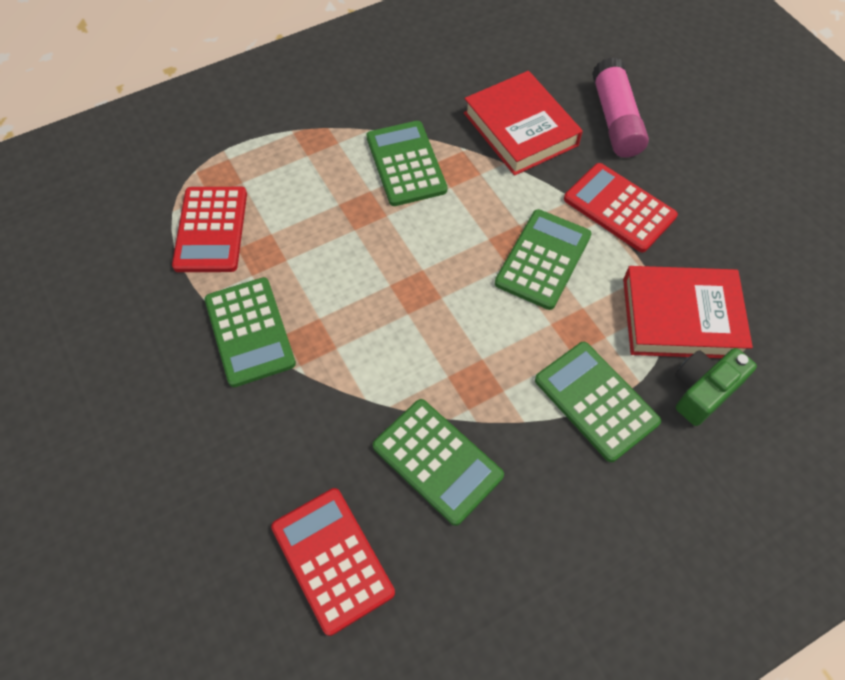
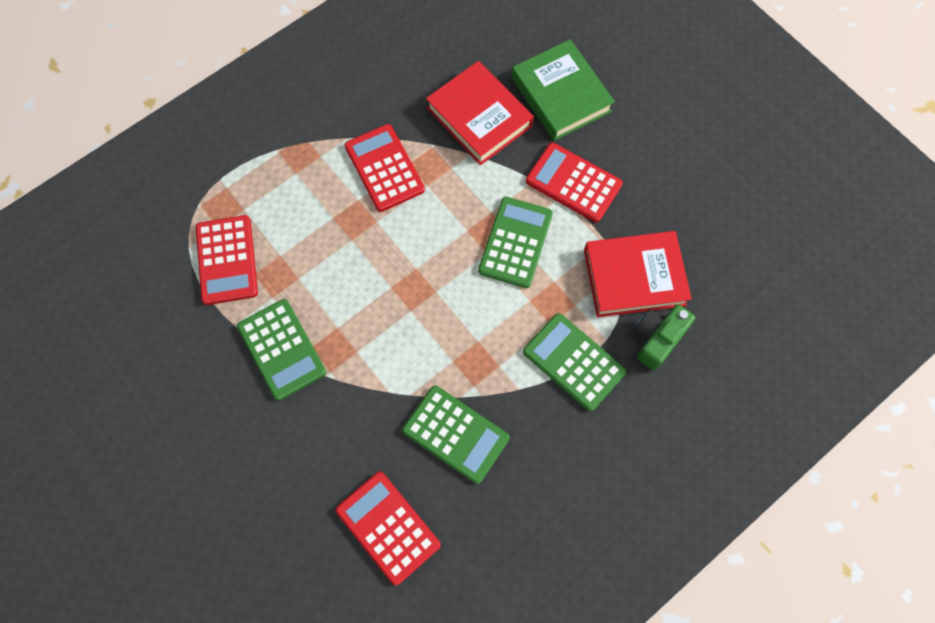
camera: 10 degrees left, 10 degrees up
green calculator [366,121,447,206] -> red calculator [345,124,425,212]
pink glue stick [592,57,649,158] -> green book [511,39,615,141]

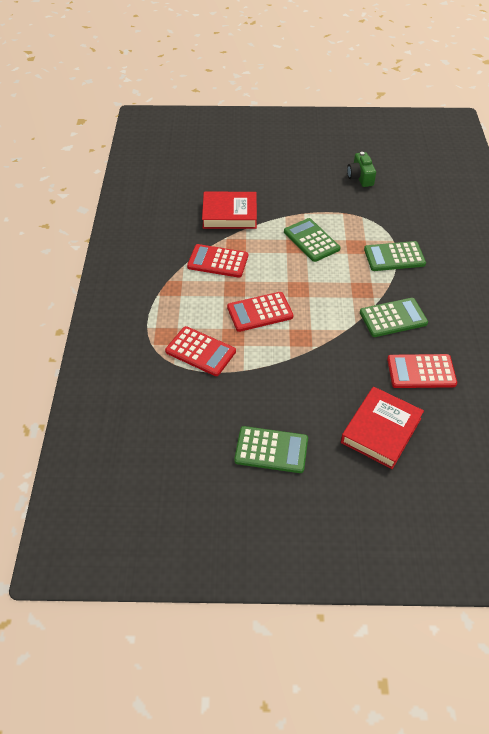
camera: 50 degrees left, 20 degrees down
green calculator [237,299,326,401] -> green calculator moved to [234,426,308,473]
green book [511,39,615,141] -> none
red calculator [526,143,623,222] -> red calculator moved to [227,292,293,332]
red book [584,231,692,317] -> red book moved to [341,387,424,469]
green camera [633,304,695,370] -> green camera moved to [347,152,376,187]

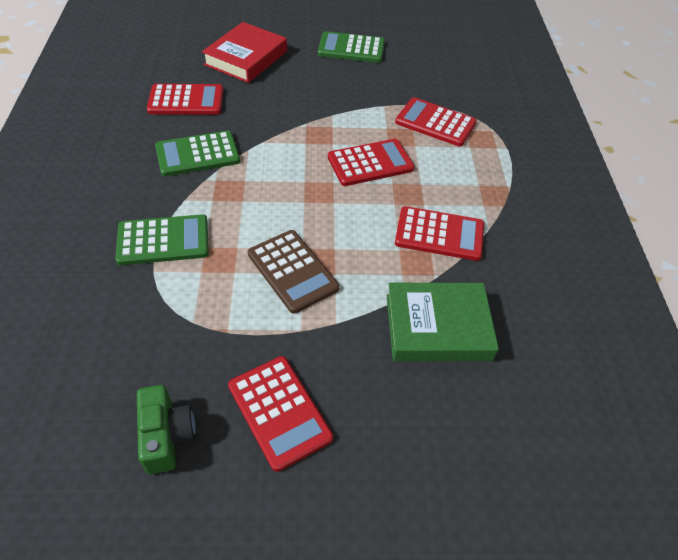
camera: 175 degrees right, 0 degrees up
red book [202,192,257,229] -> green book [386,283,499,362]
green calculator [284,218,340,262] -> brown calculator [248,230,339,314]
none -> red calculator [228,356,333,472]

